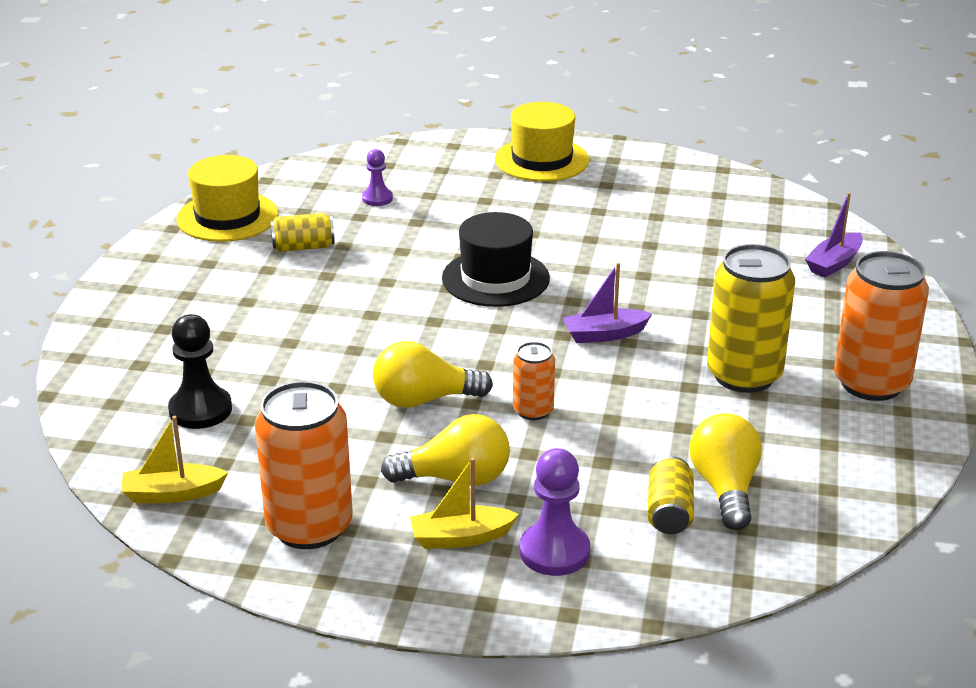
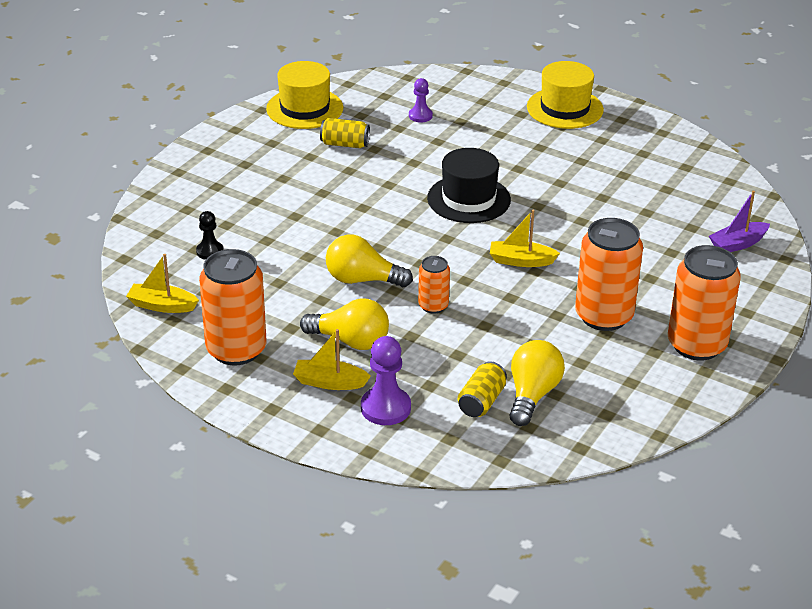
camera: 20 degrees right, 5 degrees up
black pawn [168,314,232,429] -> black pawn [196,211,223,260], size x0.61
purple boat [563,263,652,343] -> yellow boat [490,210,560,267]
yellow can [707,244,795,393] -> orange can [575,218,643,331]

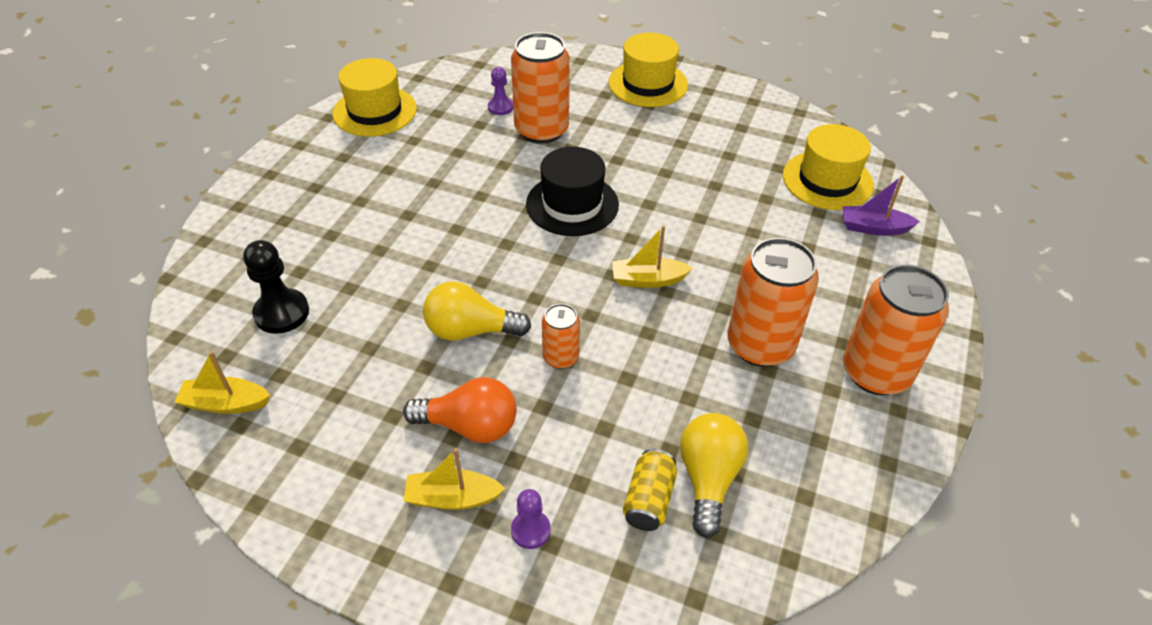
camera: 10 degrees left, 10 degrees up
black pawn [196,211,223,260] -> black pawn [243,240,309,334], size x1.64
orange can [199,249,266,366] -> orange can moved to [511,32,569,144]
yellow light bulb [300,298,389,350] -> orange light bulb [403,377,517,443]
yellow can [320,118,370,148] -> none
purple pawn [361,336,411,425] -> purple pawn [511,489,551,549], size x0.61
purple boat [709,191,770,252] -> purple boat turned 45 degrees clockwise [842,175,920,236]
none -> yellow hat [783,124,874,210]

